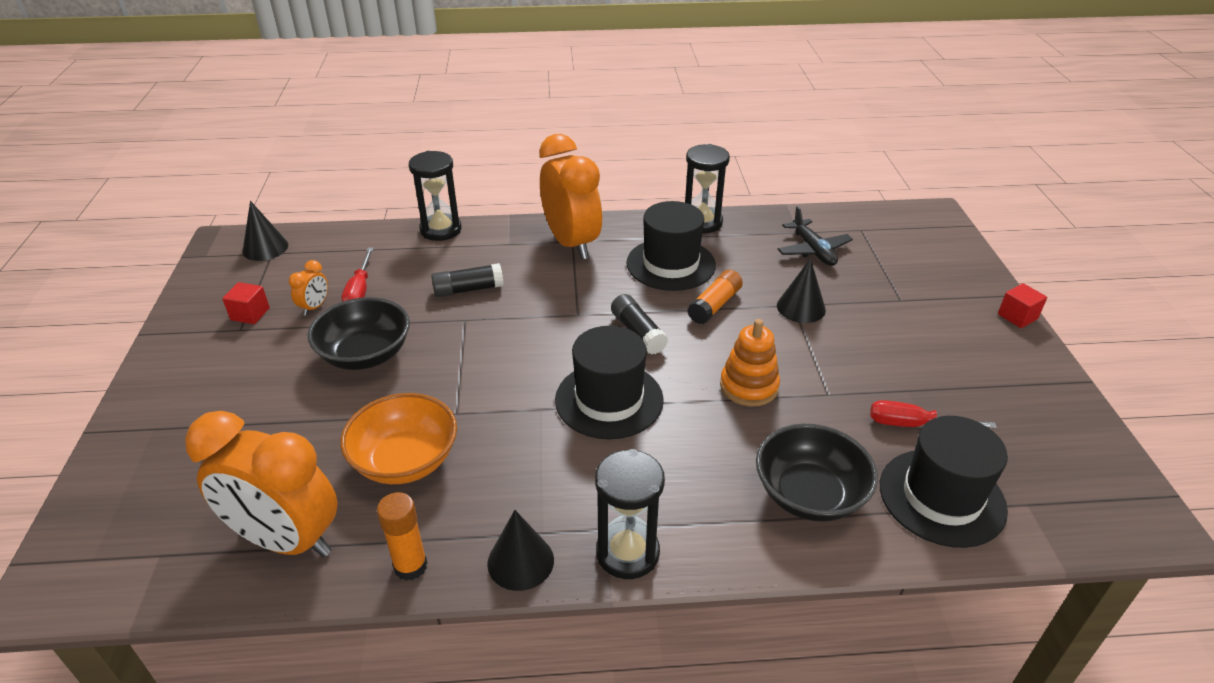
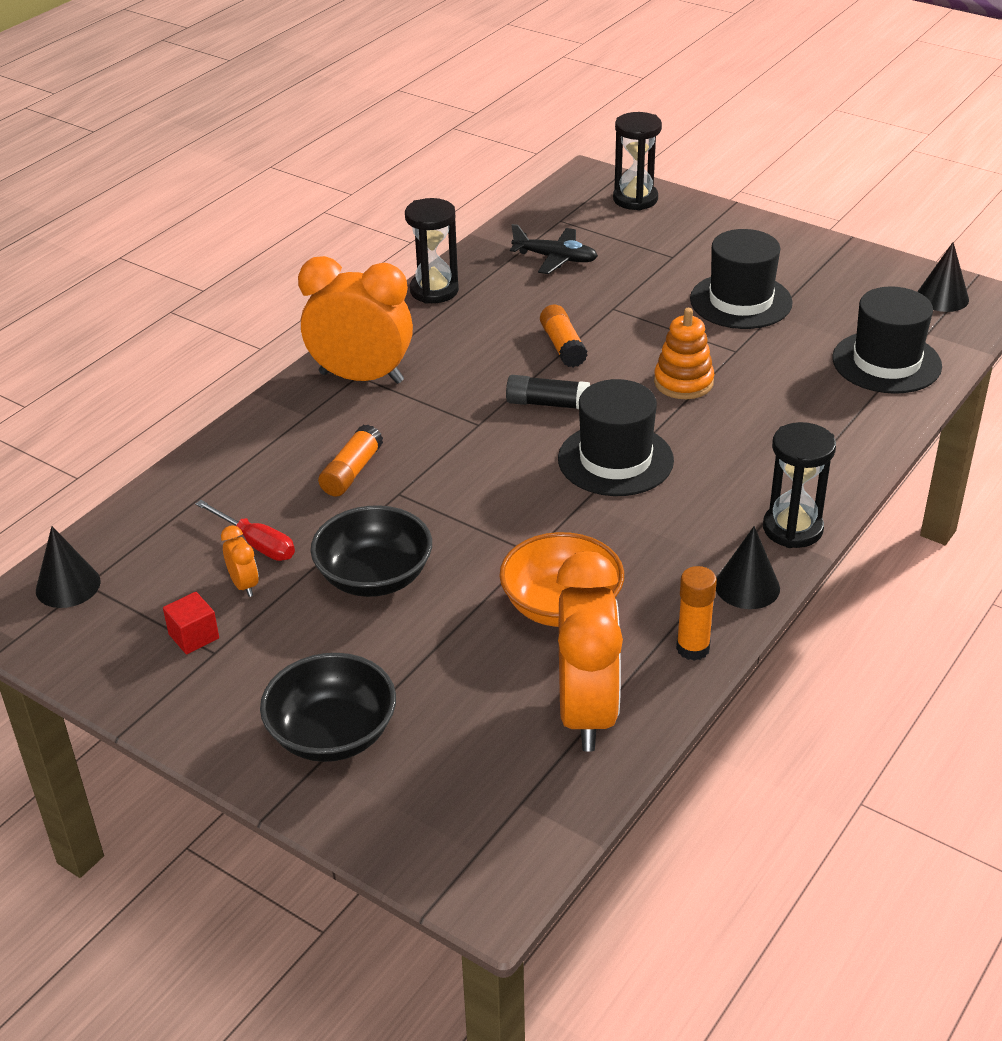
camera: 50 degrees left, 0 degrees up
orange clock [185,411,338,557] -> orange clock turned 60 degrees counterclockwise [556,551,623,752]
black hourglass [409,151,462,241] -> black hourglass moved to [613,112,662,210]
black glue stick [431,263,504,297] -> orange glue stick [318,424,383,496]
black hat [627,201,716,291] -> black hat moved to [690,229,793,329]
black bowl [756,424,878,522] -> black bowl moved to [260,653,396,762]
black cone [777,258,826,323] -> black cone moved to [917,242,969,312]
red screwdriver [870,400,997,429] -> none
red cube [998,283,1047,328] -> none

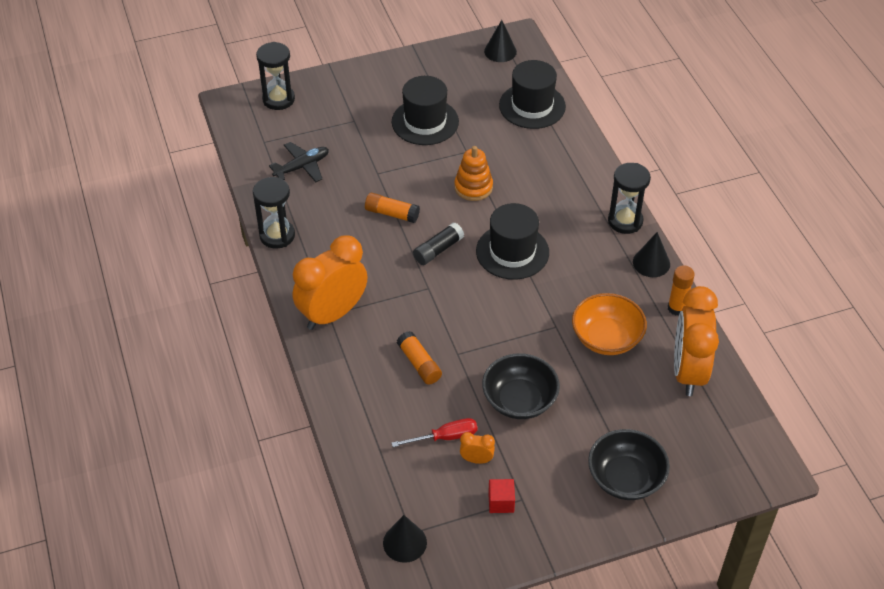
camera: 55 degrees left, 10 degrees up
orange clock [556,551,623,752] -> orange clock turned 120 degrees counterclockwise [674,286,719,396]

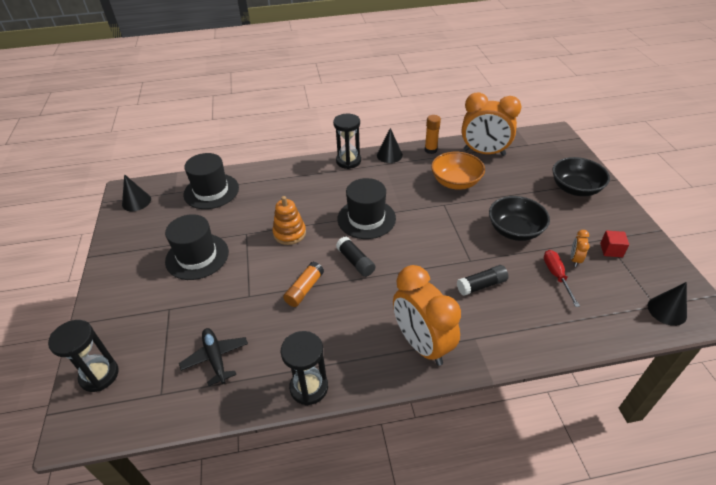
camera: 80 degrees left, 5 degrees down
orange glue stick [397,331,442,385] -> black glue stick [457,265,508,296]

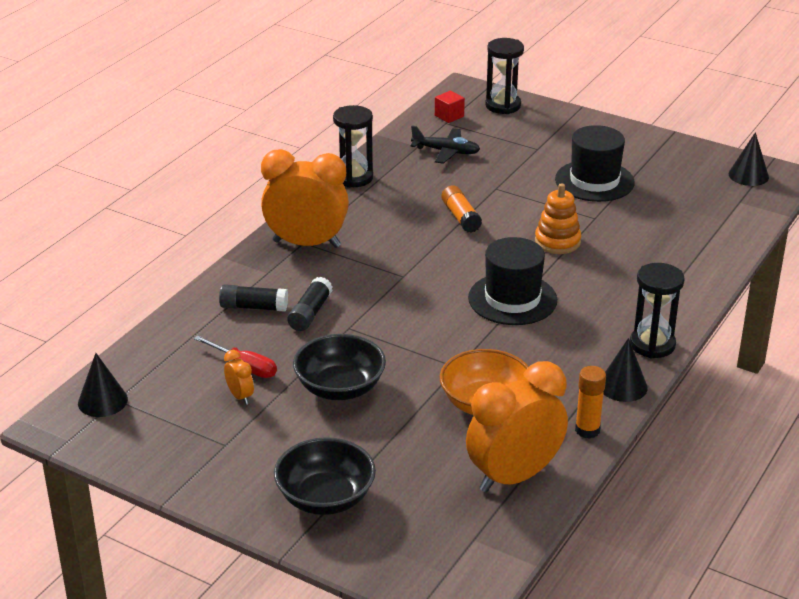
camera: 130 degrees right, 10 degrees down
black hat [183,153,239,209] -> none
black glue stick [336,237,375,277] -> black glue stick moved to [219,284,288,312]
red cube [600,231,629,257] -> red cube moved to [435,91,465,123]

